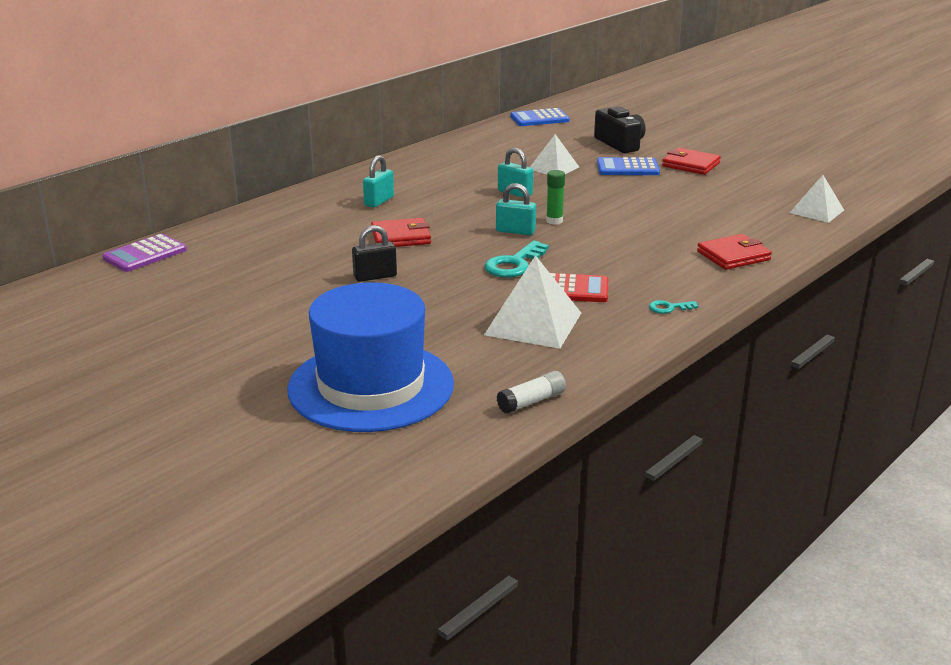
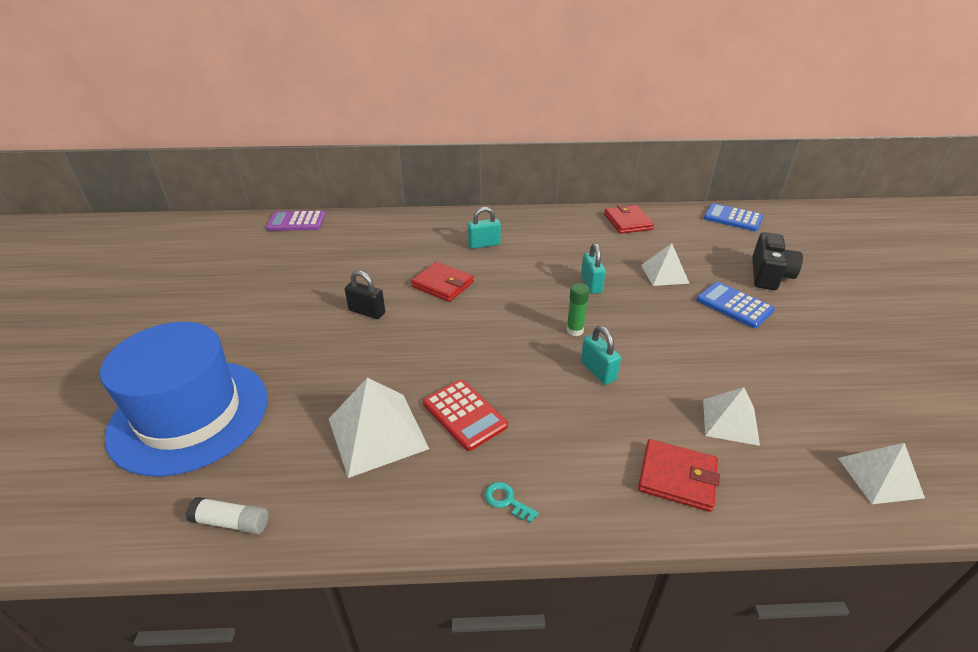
camera: 45 degrees right, 10 degrees up
turquoise key [484,241,549,277] -> none
turquoise padlock [496,183,536,235] -> turquoise padlock moved to [581,326,621,385]
red wallet [662,148,721,175] -> red wallet moved to [604,204,654,234]
none -> white pyramid [703,387,760,446]

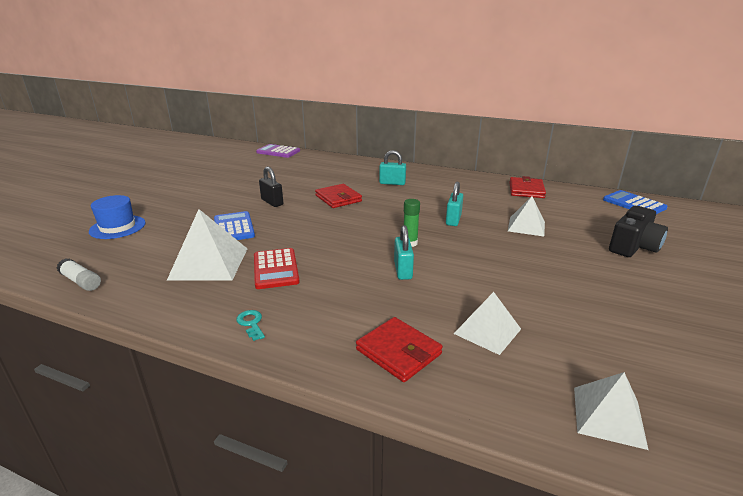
camera: 25 degrees right, 10 degrees down
blue hat [100,322,268,477] -> blue hat [89,195,146,239], size x0.50
blue calculator [696,282,775,328] -> blue calculator moved to [214,211,255,240]

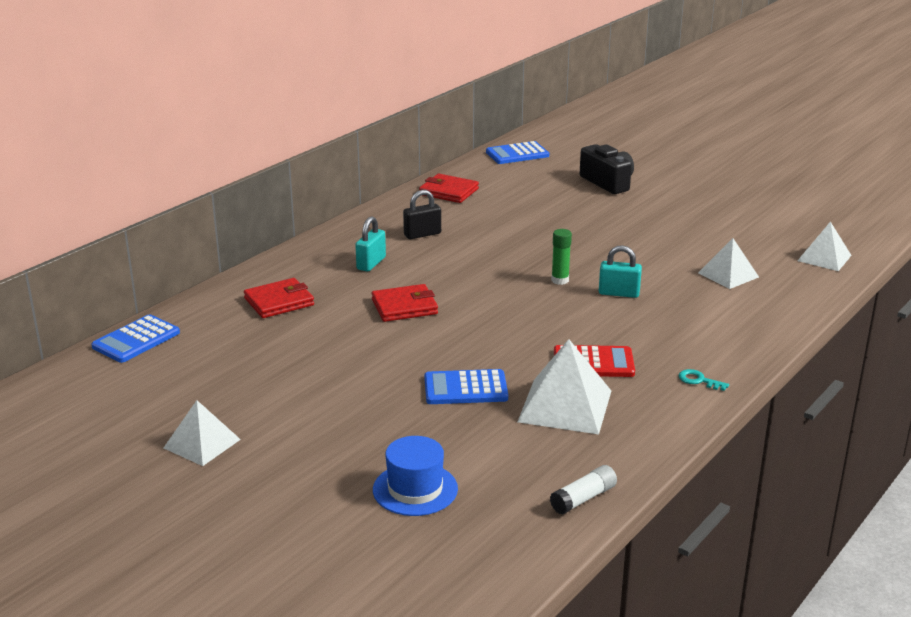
camera: 75 degrees left, 0 degrees up
turquoise key [236,310,265,341] -> turquoise key turned 45 degrees clockwise [679,369,729,391]
purple calculator [256,144,300,158] -> blue calculator [91,314,180,363]
black padlock [259,167,283,207] -> black padlock moved to [403,190,441,239]
red wallet [356,317,443,382] -> red wallet moved to [244,278,314,318]
turquoise padlock [446,182,463,226] -> none
white pyramid [508,196,545,236] -> white pyramid moved to [164,400,241,466]

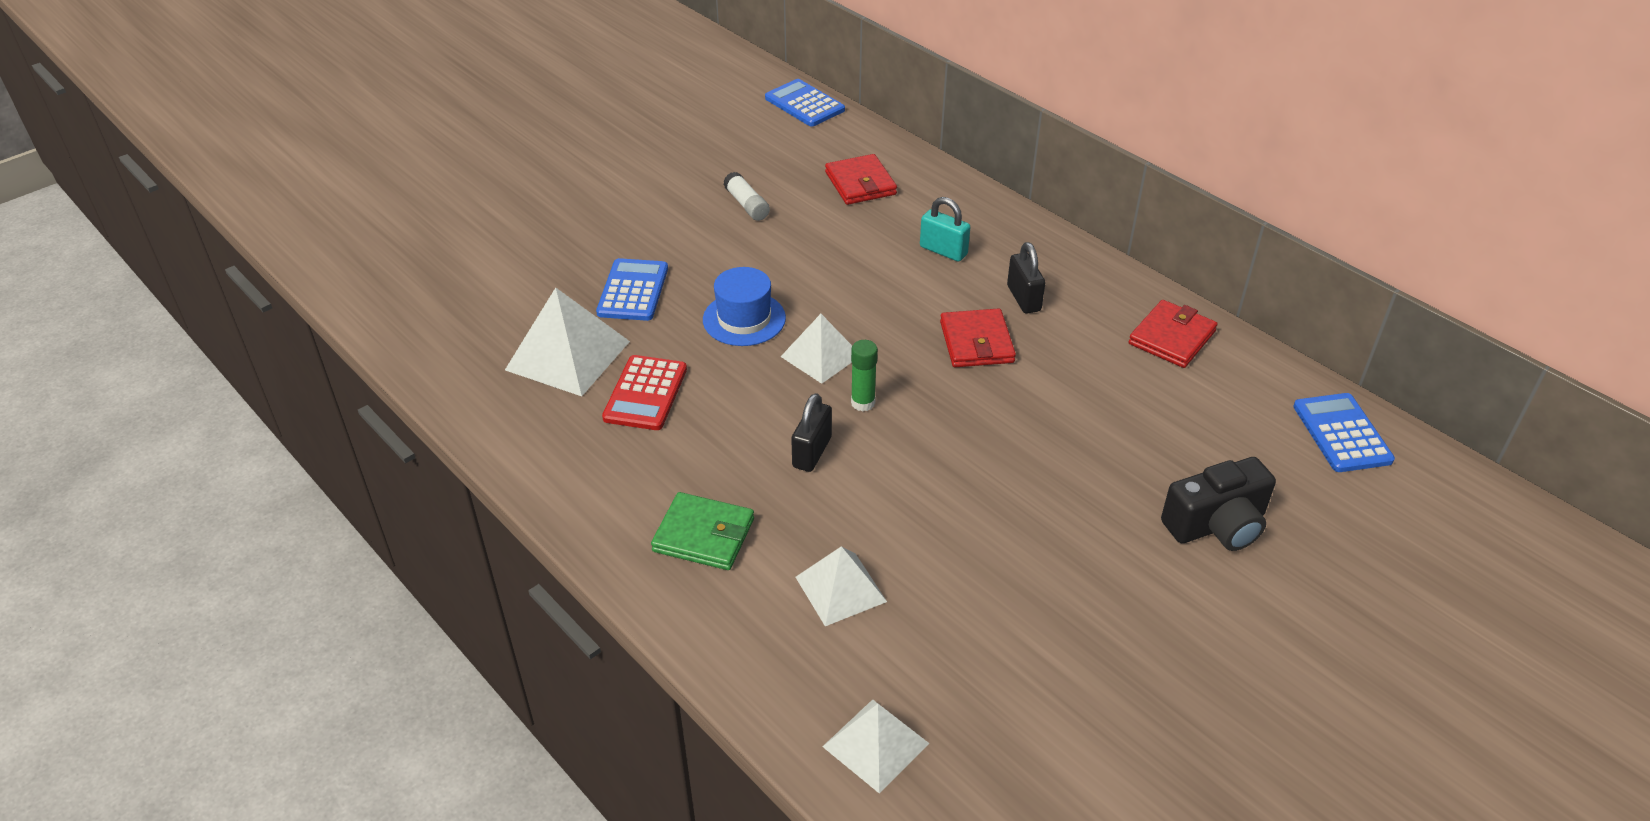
camera: 100 degrees right, 15 degrees up
white pyramid [164,400,241,466] -> white pyramid moved to [781,314,852,384]
red wallet [371,284,438,322] -> red wallet moved to [940,308,1016,367]
blue hat [373,436,458,516] -> blue hat moved to [703,267,786,346]
white glue stick [550,465,617,515] -> white glue stick moved to [723,172,770,221]
turquoise padlock [599,245,642,298] -> black padlock [791,393,832,472]
turquoise key [679,369,729,391] -> none
none -> green wallet [651,492,754,570]

